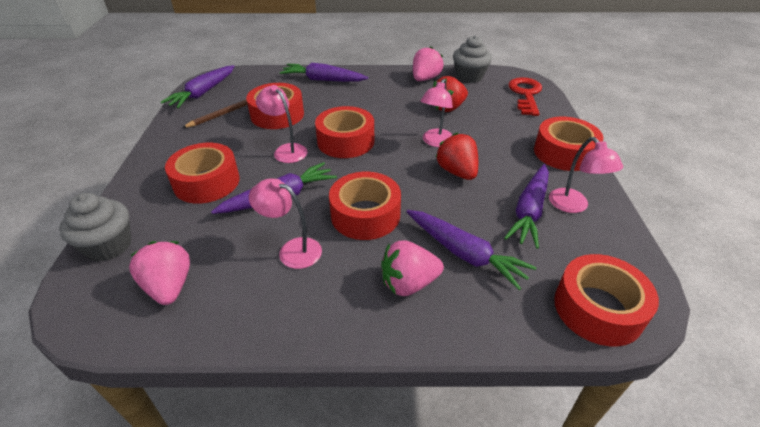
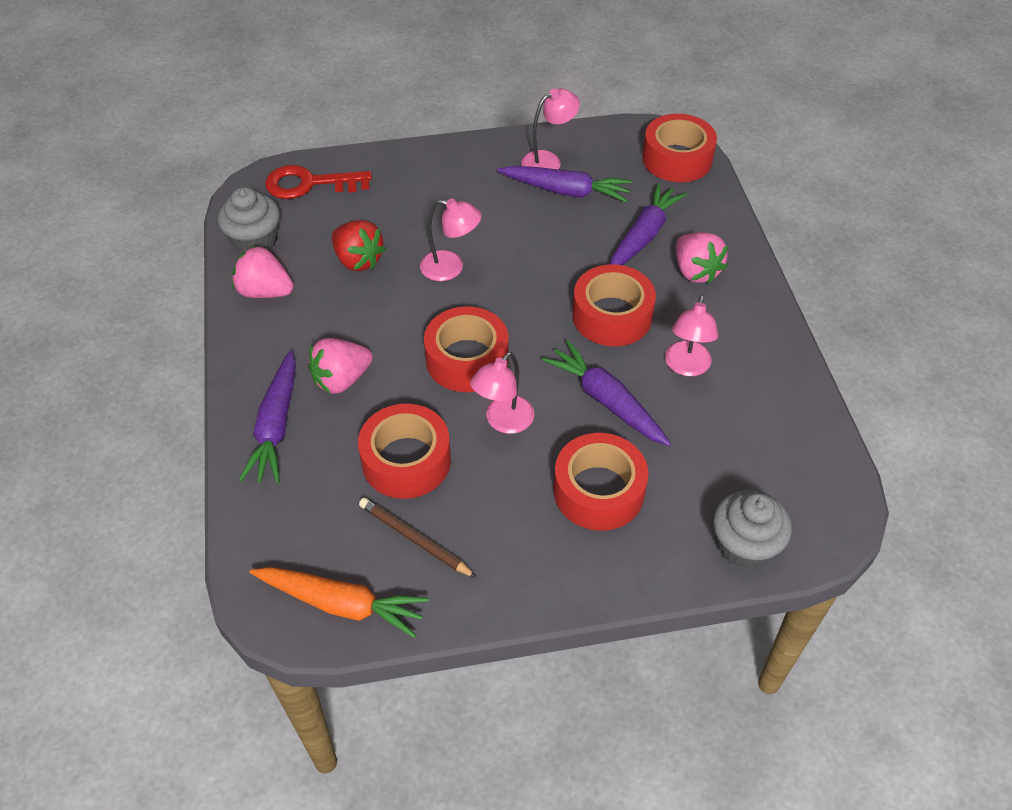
camera: 100 degrees left, 10 degrees up
pink strawberry [129,241,190,305] -> pink strawberry moved to [308,338,373,394]
purple carrot [161,65,235,108] -> orange carrot [249,567,429,638]
red strawberry [436,133,478,180] -> none
red tape [534,117,603,171] -> none

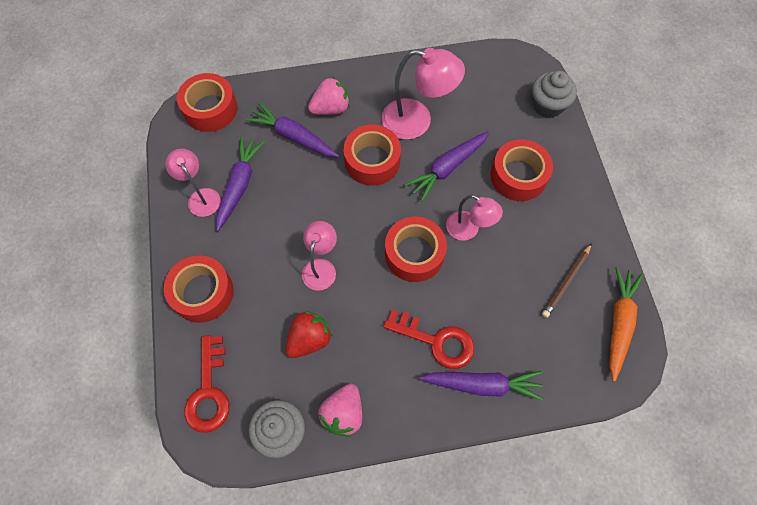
camera: 90 degrees left, 15 degrees up
pink strawberry [308,338,373,394] -> red key [383,310,475,369]
red tape [358,404,451,499] -> red tape moved to [164,255,234,323]
pink lamp [665,295,719,376] -> pink lamp [382,48,465,140], size x1.62

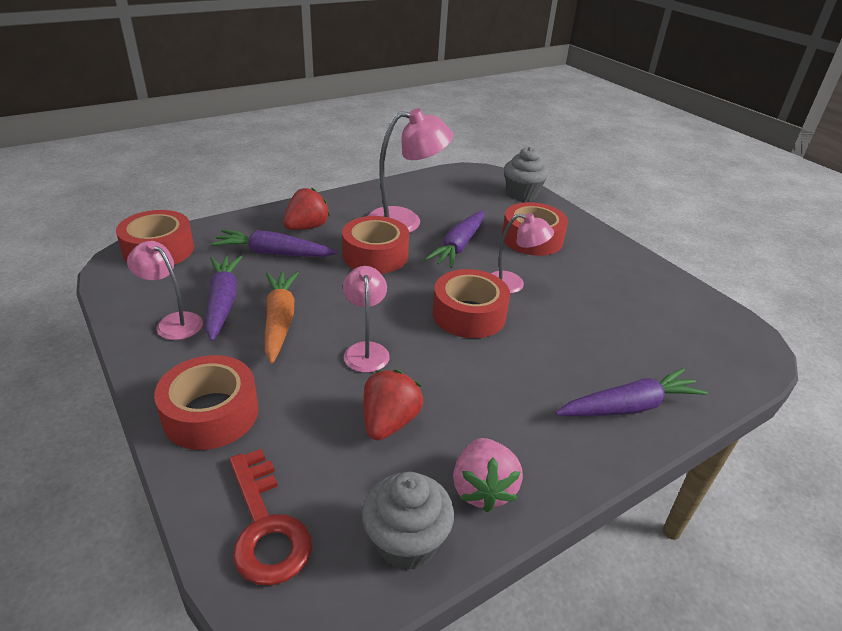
camera: 25 degrees left, 30 degrees down
pink strawberry [308,77,350,115] -> red strawberry [283,187,330,230]
red key [383,310,475,369] -> none
brown pencil [542,243,592,318] -> none
orange carrot [609,267,643,382] -> orange carrot moved to [265,272,298,364]

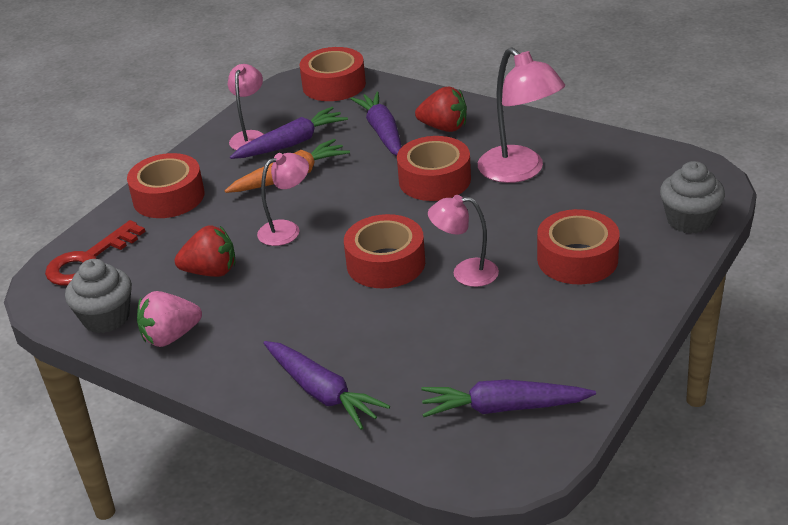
camera: 70 degrees right, 0 degrees up
purple carrot [424,211,484,268] -> purple carrot moved to [421,380,596,417]
pink lamp [491,213,554,294] -> pink lamp turned 105 degrees clockwise [428,195,499,287]

